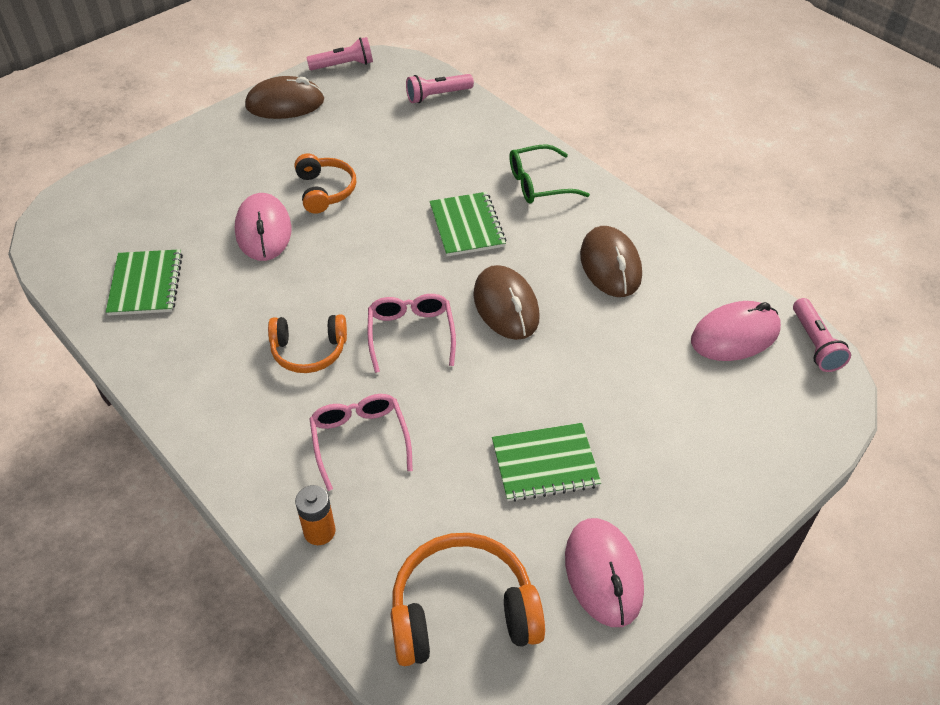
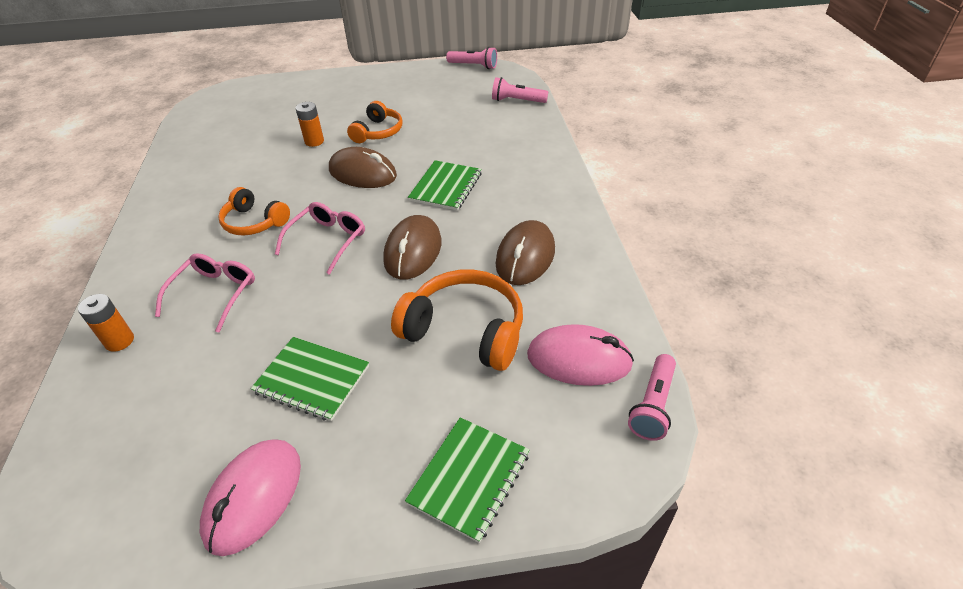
camera: 35 degrees right, 5 degrees down
green notebook [106,249,183,316] -> green notebook moved to [405,417,529,543]
pink mouse [235,193,291,261] -> orange battery [295,102,324,147]
brown mouse [245,76,324,119] -> brown mouse moved to [329,147,397,188]
orange headphones [391,533,545,666] -> orange headphones moved to [391,270,523,371]
green glasses [509,144,590,203] -> none

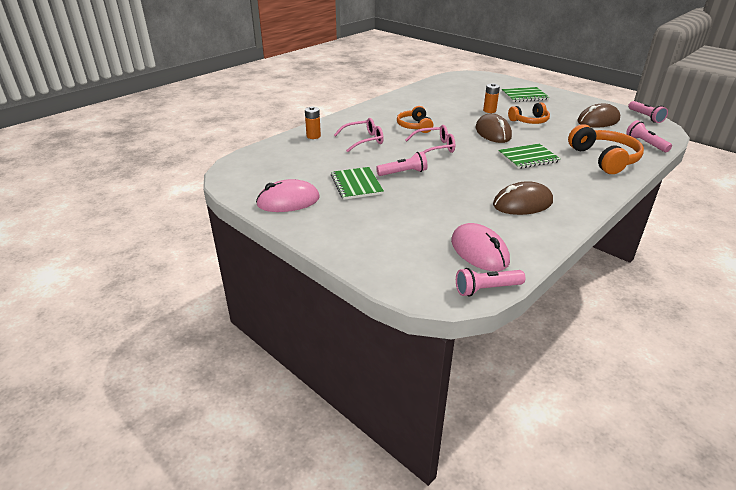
camera: 50 degrees right, 10 degrees down
brown mouse [383,215,442,280] -> brown mouse moved to [577,104,620,127]
orange headphones [391,270,523,371] -> orange headphones moved to [568,124,644,174]
green notebook [405,417,529,543] -> green notebook moved to [502,87,549,102]
none -> pink flashlight [376,151,427,176]

